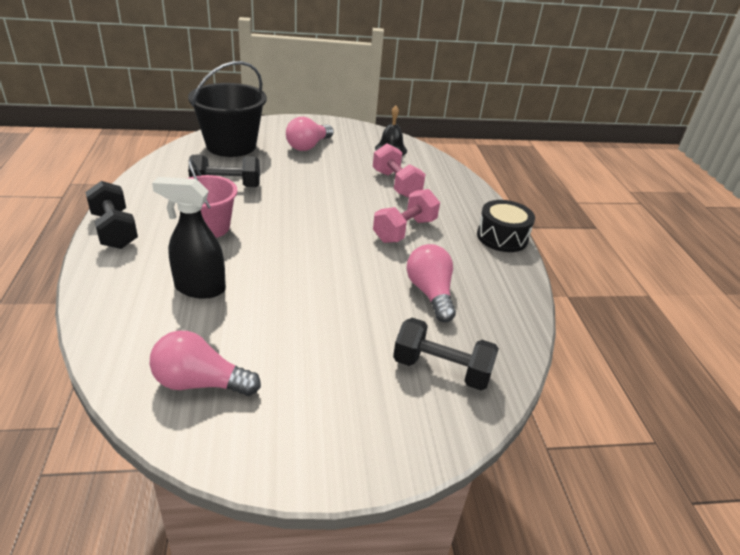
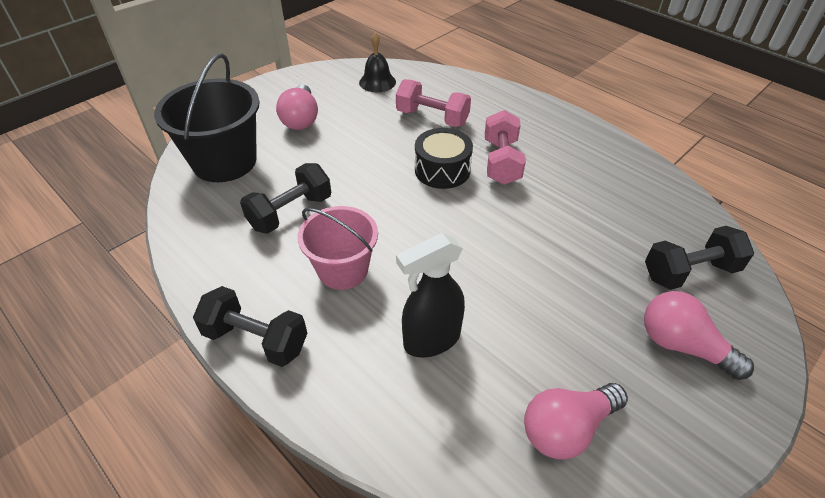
camera: 35 degrees left, 10 degrees up
pink light bulb [407,244,456,322] -> pink light bulb moved to [644,291,754,380]
black drum [477,200,535,252] -> black drum moved to [415,128,473,189]

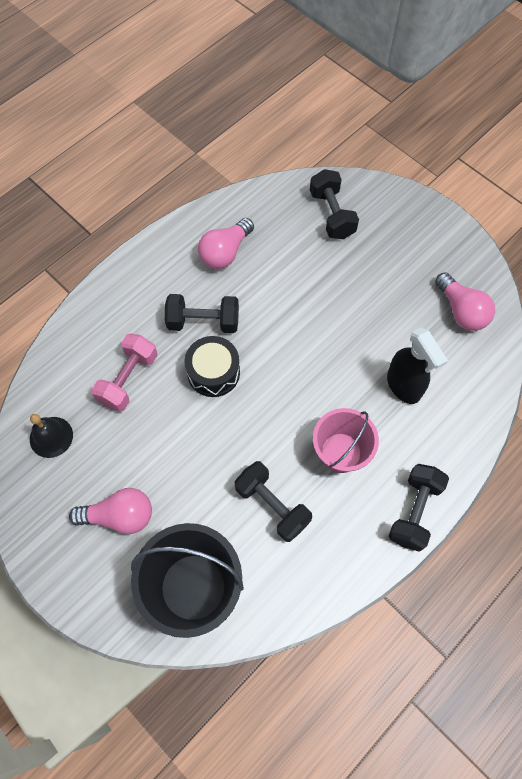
camera: 90 degrees left, 20 degrees up
pink dumbbell [485,110,526,185] -> black dumbbell [165,294,239,333]
pink light bulb [644,291,754,380] -> pink light bulb moved to [198,218,254,269]

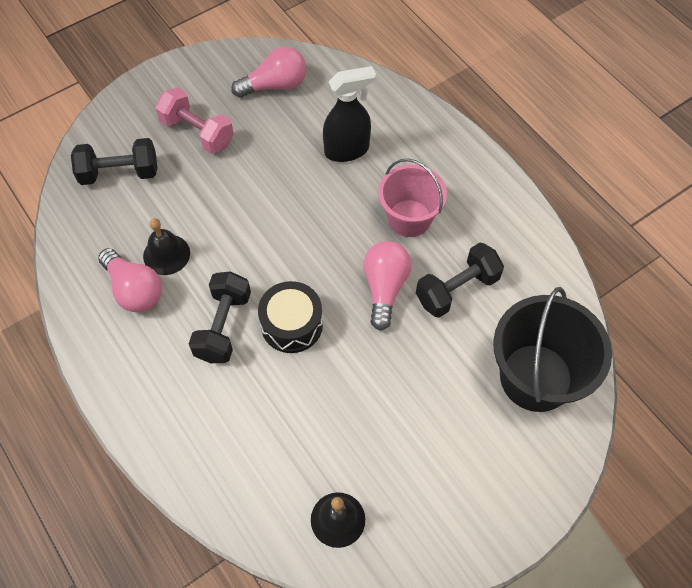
camera: 80 degrees left, 5 degrees down
pink light bulb [69,488,152,534] -> pink light bulb moved to [363,241,412,331]
pink dumbbell [91,334,158,412] -> pink dumbbell moved to [155,88,234,154]
black dumbbell [389,464,449,552] -> none
none -> black bell [143,218,190,275]

